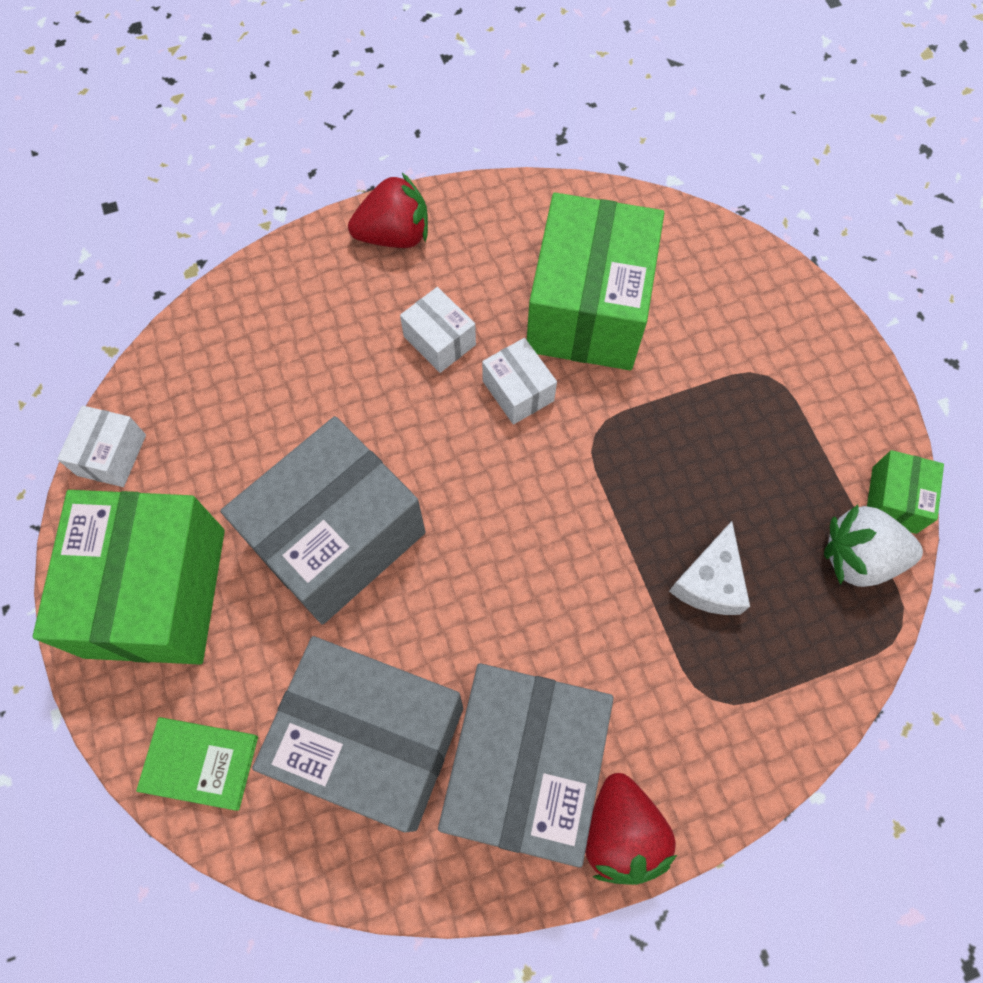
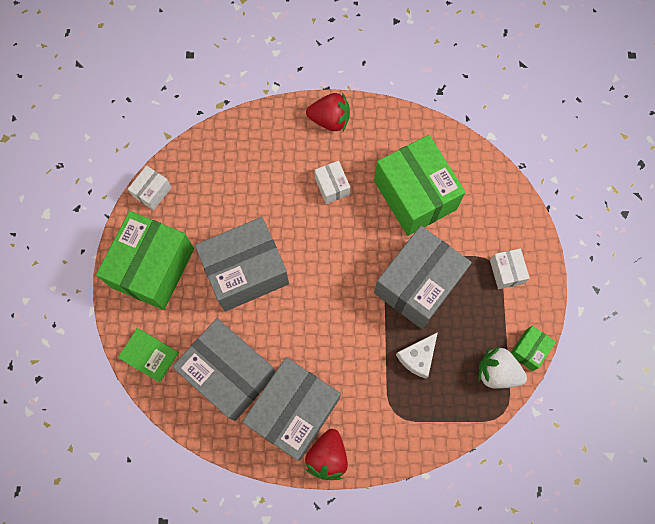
camera: 20 degrees right, 5 degrees up
white box [482,338,557,424] -> white box moved to [490,248,530,289]
green box [527,193,664,370] -> green box turned 60 degrees counterclockwise [374,135,466,236]
none -> grey box [374,226,472,329]

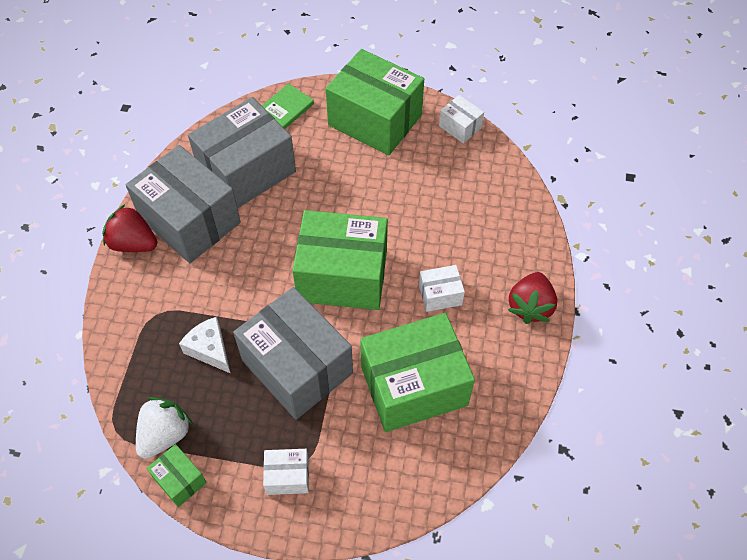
camera: 100 degrees right, 15 degrees down
grey box [195,217,289,311] -> none
none -> green box [292,210,388,310]

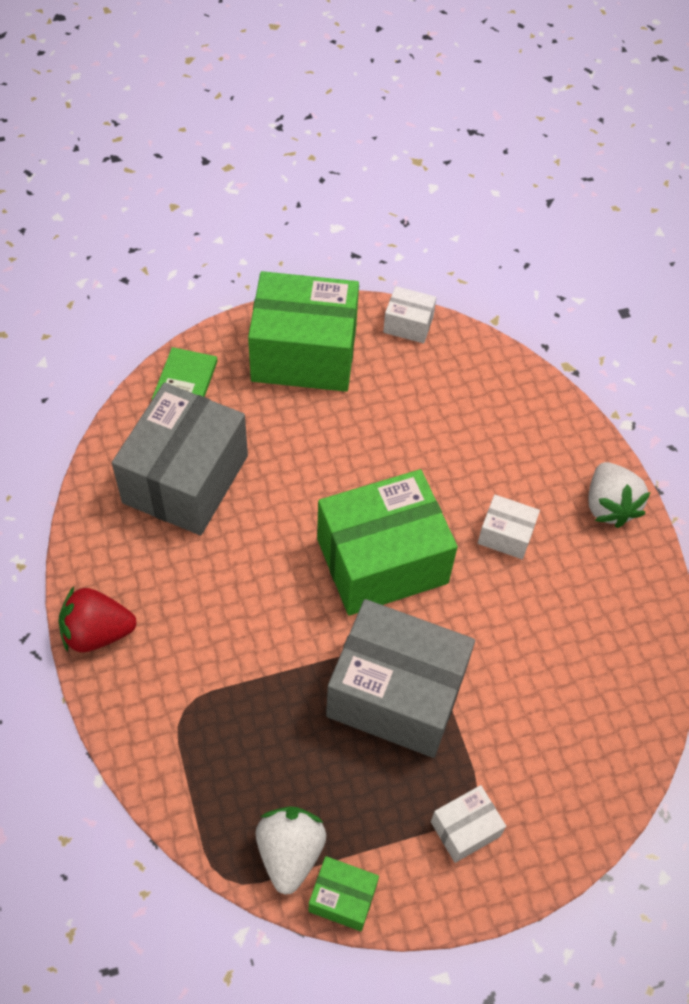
camera: 30 degrees left, 0 degrees up
grey box [126,145,241,263] -> none
white cheese [179,317,231,374] -> none
green box [360,313,475,432] -> none
white box [419,265,465,312] -> white box turned 60 degrees clockwise [478,494,540,559]
red strawberry [508,272,557,324] -> white strawberry [588,462,651,528]

